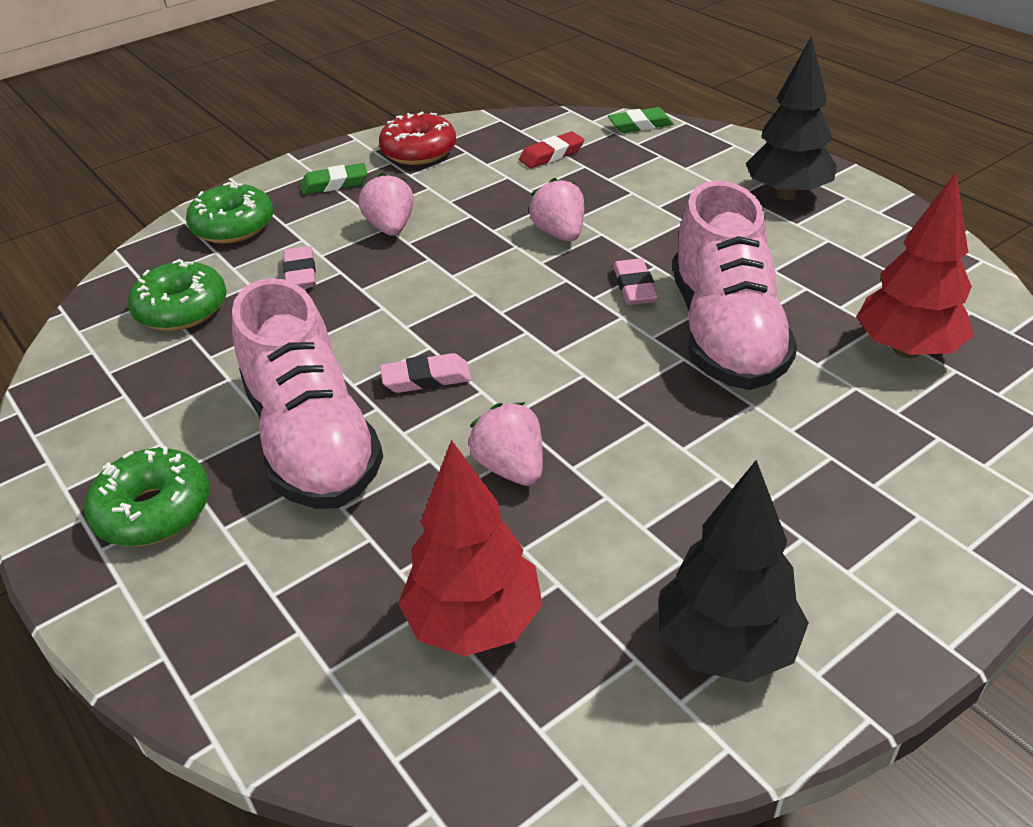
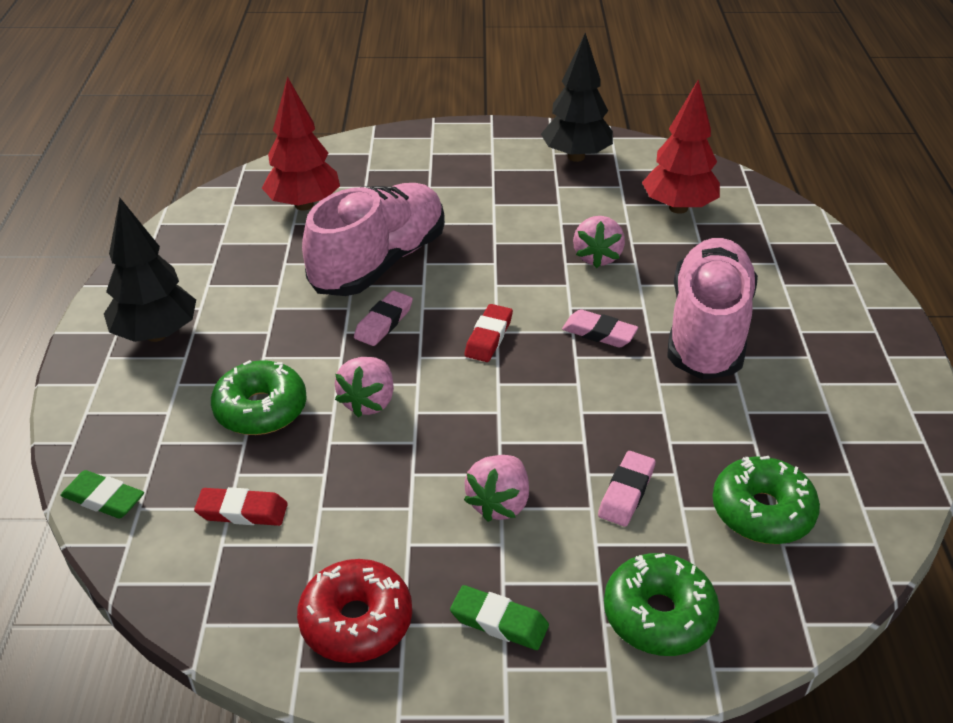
camera: 145 degrees left, 0 degrees up
green donut [84,446,210,547] -> green donut moved to [211,360,307,435]
none -> red eraser [465,304,513,362]

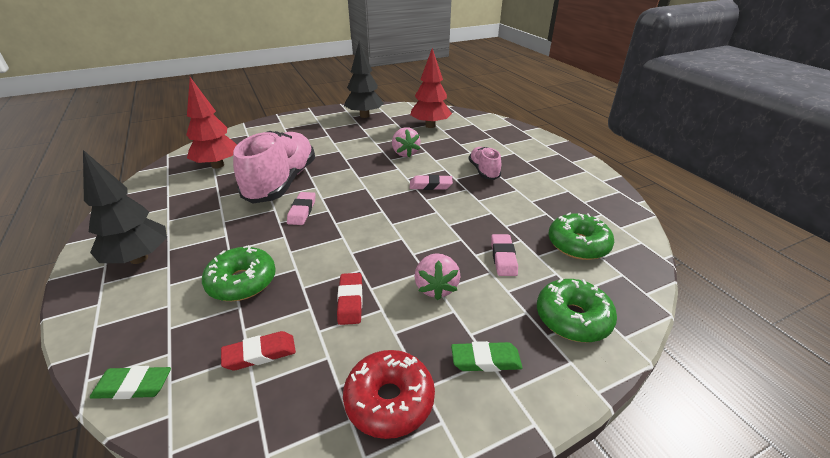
camera: 25 degrees left, 5 degrees down
pink strawberry [335,357,394,418] -> none
red eraser [465,304,513,362] -> red eraser moved to [337,273,363,325]
pink shoe [667,238,758,380] -> pink shoe [469,147,501,180], size x0.50

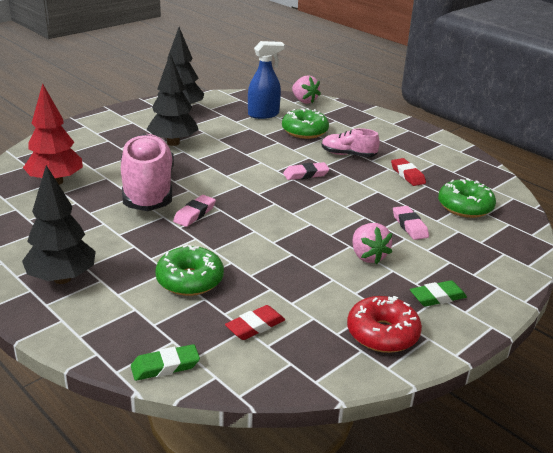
camera: 20 degrees left, 5 degrees down
pink eraser [287,192,316,225] -> pink eraser turned 45 degrees clockwise [173,195,216,227]
red eraser [337,273,363,325] -> red eraser moved to [391,158,426,186]
pink strawberry [392,127,421,157] -> pink strawberry moved to [292,76,321,104]
red tree [410,48,452,128] -> blue spray bottle [248,41,285,119]
pink shoe [469,147,501,180] -> pink shoe turned 45 degrees counterclockwise [322,128,380,157]
green donut [537,278,617,342] -> green donut moved to [282,108,329,139]
none -> black tree [147,54,199,146]

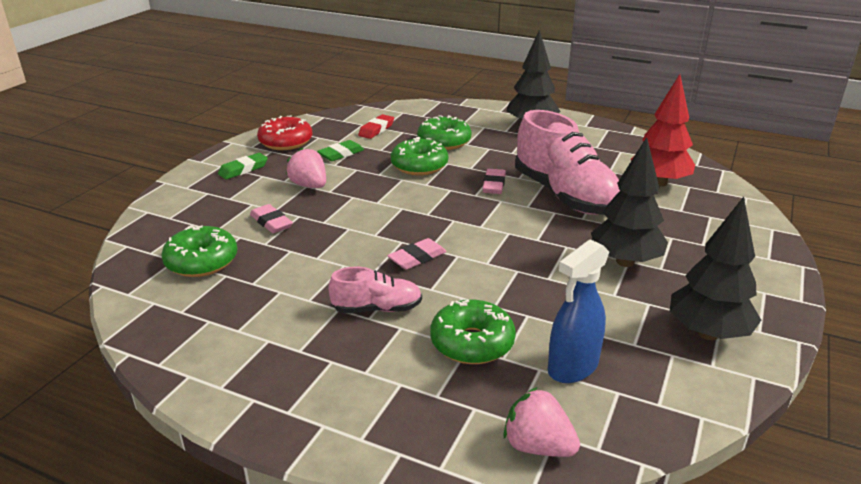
camera: 160 degrees right, 0 degrees up
green eraser [131,344,200,381] -> green eraser moved to [317,140,364,161]
red eraser [391,158,426,186] -> none
none -> green donut [391,137,448,175]

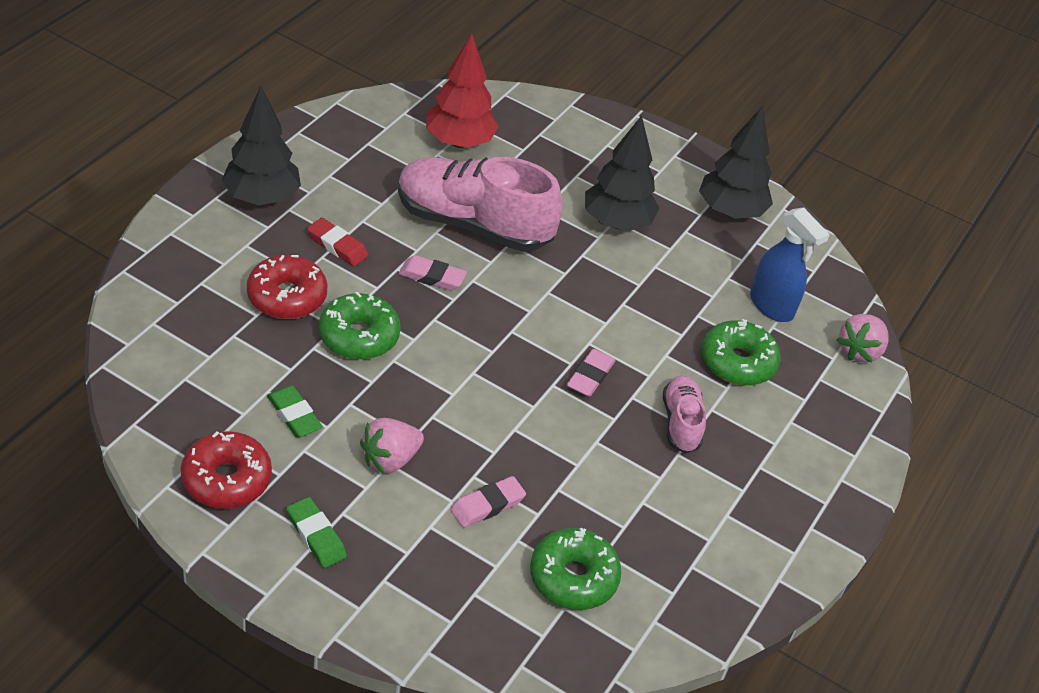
camera: 90 degrees left, 15 degrees up
red eraser [358,114,394,139] -> red eraser moved to [307,218,369,266]
pink eraser [387,238,447,270] -> pink eraser turned 60 degrees clockwise [567,349,616,397]
green donut [417,115,471,150] -> red donut [247,255,328,319]
pink shoe [515,110,620,215] -> pink shoe turned 135 degrees counterclockwise [398,157,563,252]

